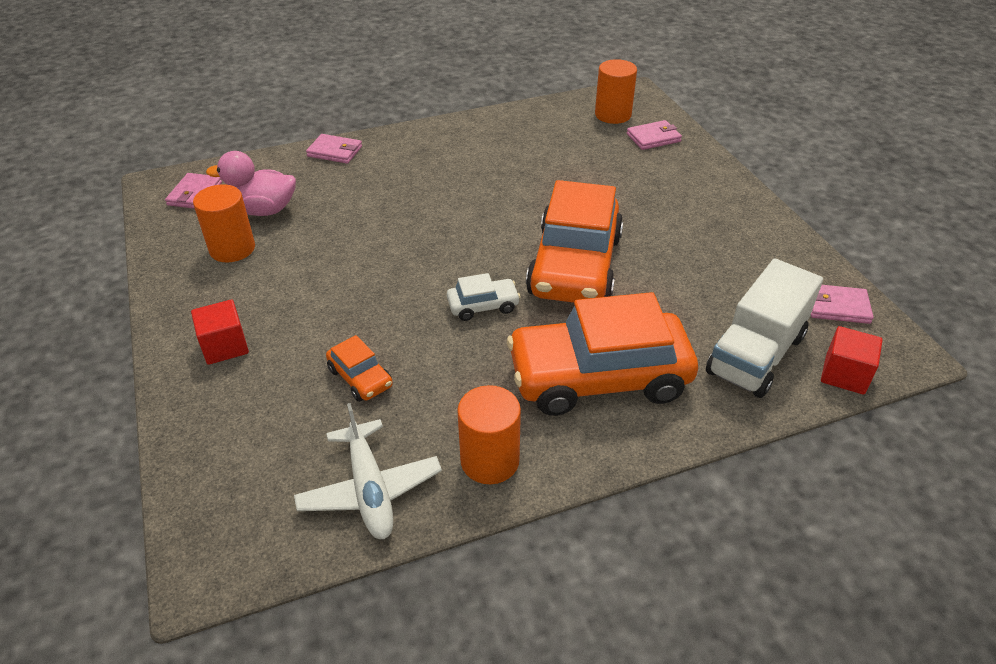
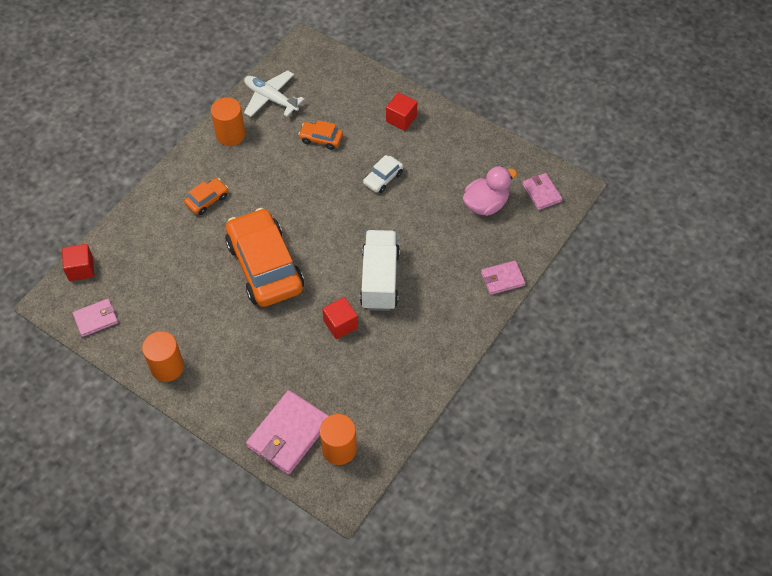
camera: 145 degrees right, 15 degrees up
orange cylinder [193,184,255,263] -> orange cylinder moved to [142,331,184,382]
white car [447,273,521,321] -> white car moved to [363,155,403,193]
orange car [507,292,698,416] -> orange car [184,178,228,215], size x0.43
pink wallet [627,120,682,150] -> pink wallet [246,390,329,475], size x1.75
white truck [706,259,823,398] -> white truck moved to [360,230,400,311]
none -> red cube [322,297,358,339]

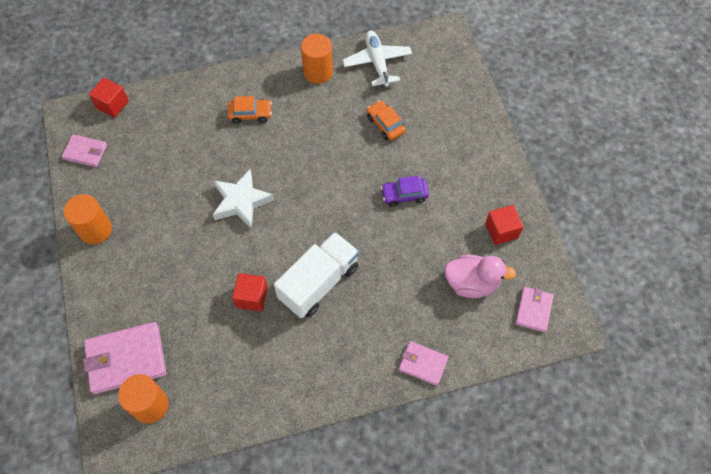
camera: 40 degrees right, 5 degrees up
orange car [225,208,304,307] -> white star [213,169,274,229]
white car [363,155,403,193] -> purple car [381,176,429,207]
red cube [386,92,417,131] -> red cube moved to [485,205,523,245]

